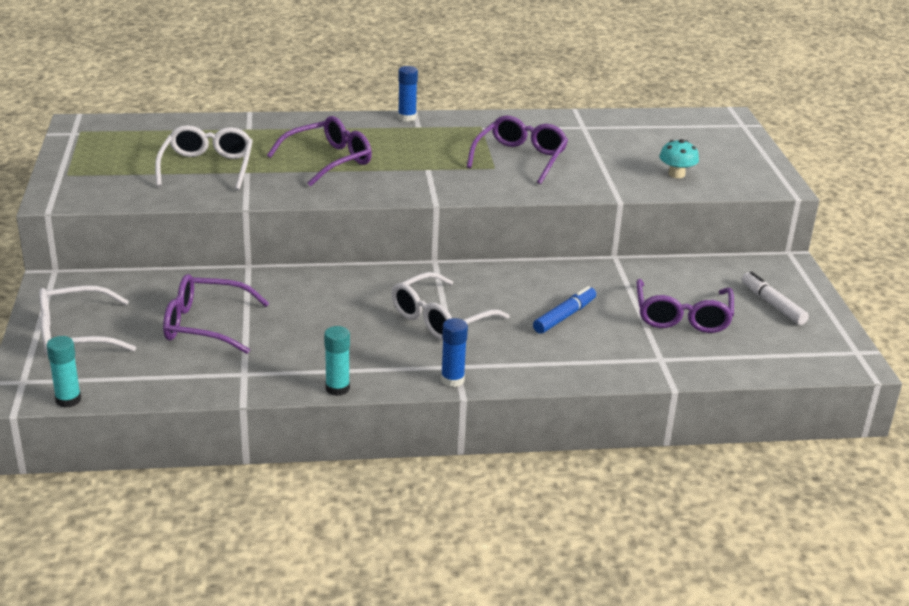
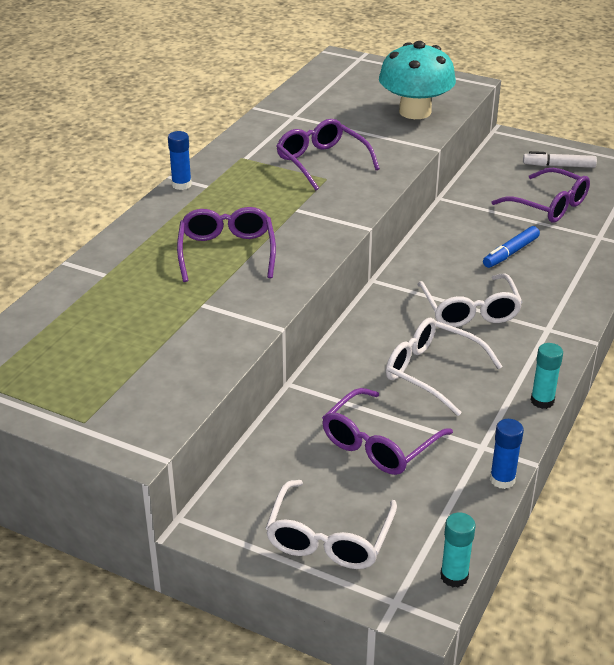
camera: 55 degrees left, 5 degrees up
white glasses [155,125,253,190] -> white glasses moved to [386,318,503,416]
blue glue stick [441,318,468,387] -> blue glue stick moved to [490,419,524,489]
blue marker [533,286,596,334] -> blue marker turned 120 degrees counterclockwise [483,226,540,268]
turquoise mushroom [659,139,699,178] -> turquoise mushroom [379,41,456,119], size x2.16

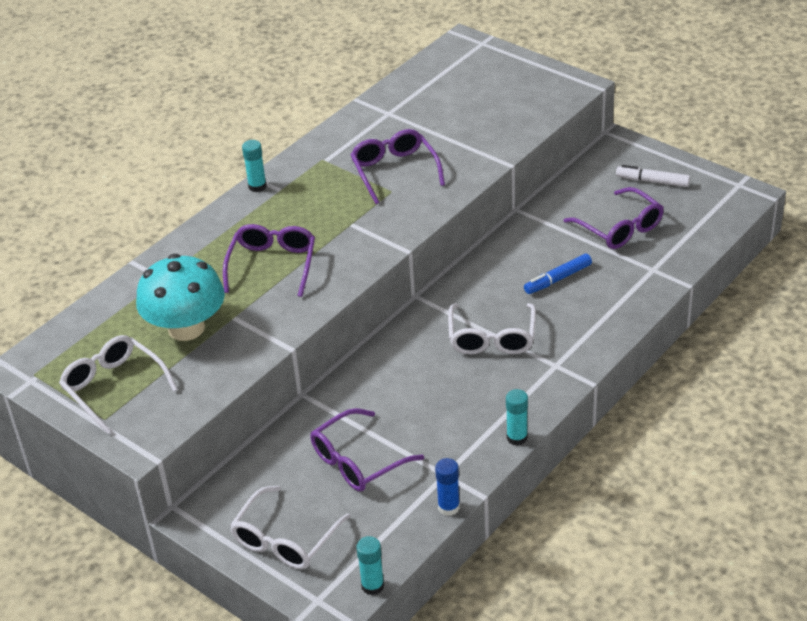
camera: 15 degrees right, 5 degrees up
blue glue stick [168,131,192,190] -> turquoise glue stick [242,140,267,192]
turquoise mushroom [379,41,456,119] -> turquoise mushroom moved to [136,254,225,341]
white glasses [386,318,503,416] -> white glasses moved to [59,335,178,434]

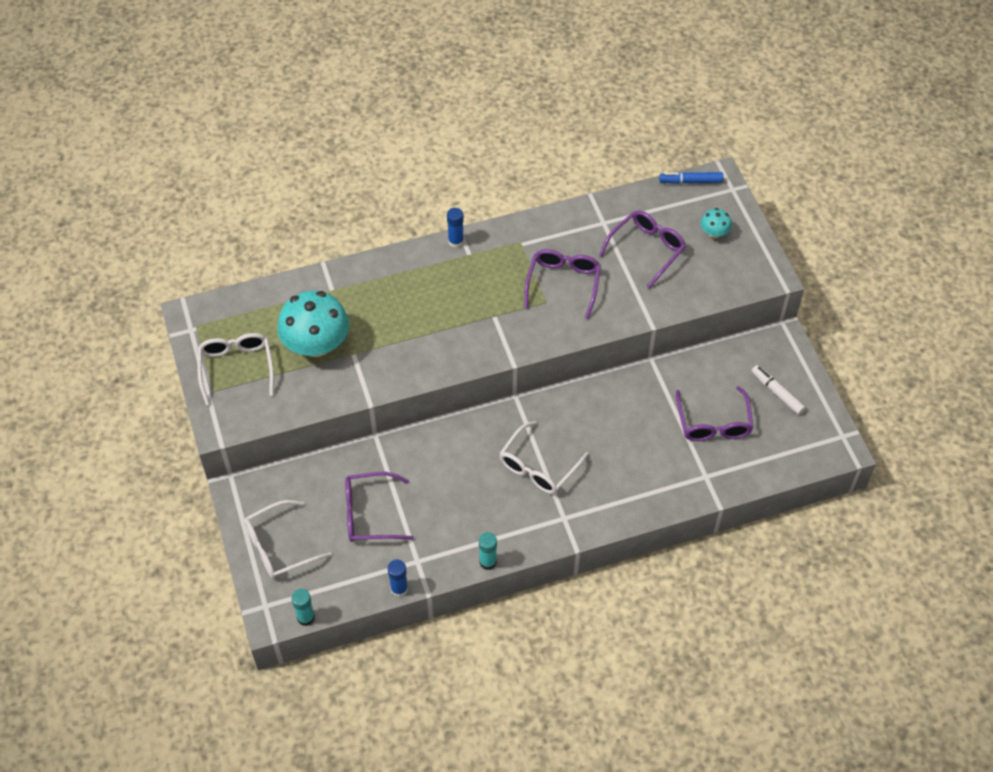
camera: 30 degrees right, 15 degrees up
purple glasses [223,224,315,297] -> purple glasses moved to [599,210,686,288]
turquoise glue stick [242,140,267,192] -> blue glue stick [447,208,464,248]
blue marker [524,254,592,294] -> blue marker moved to [659,172,723,184]
none -> turquoise mushroom [701,208,732,238]

